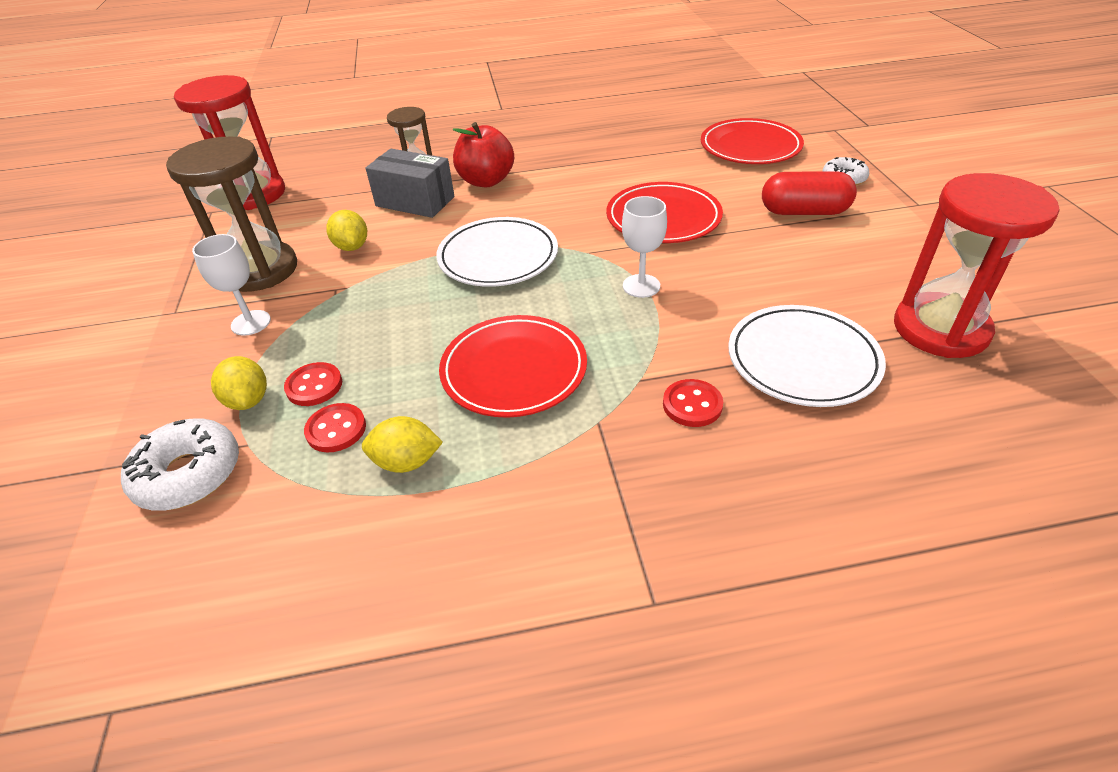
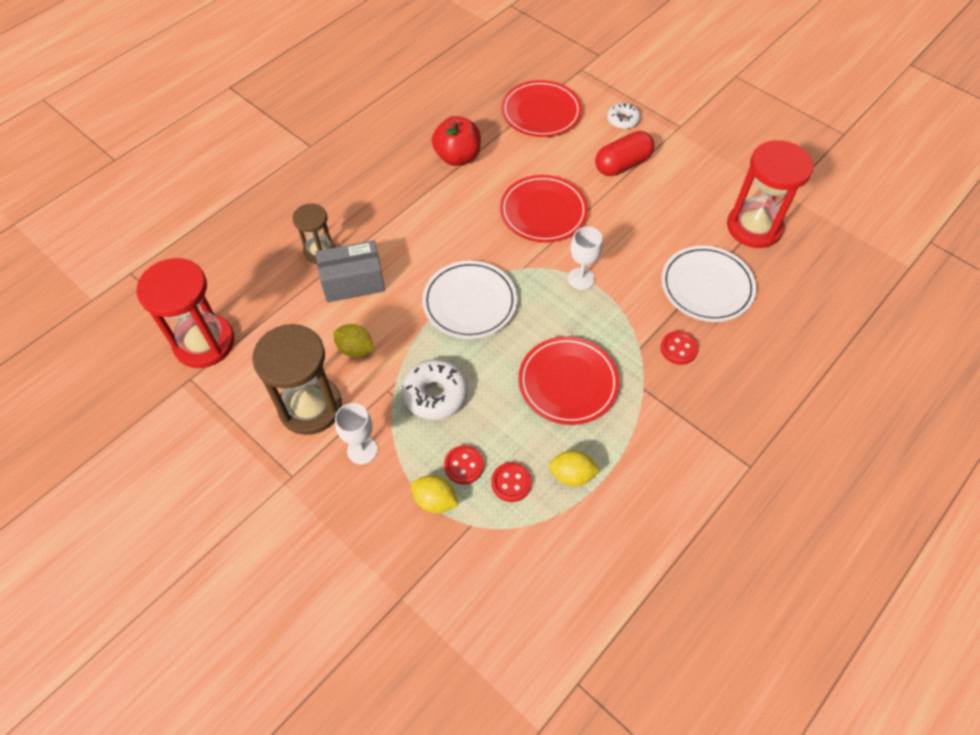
camera: 40 degrees left, 15 degrees up
white donut [121,419,239,511] -> white donut moved to [402,359,468,420]
yellow lemon [362,416,443,473] -> yellow lemon turned 45 degrees clockwise [548,450,600,486]
red apple [453,122,514,187] -> red apple moved to [432,116,481,166]

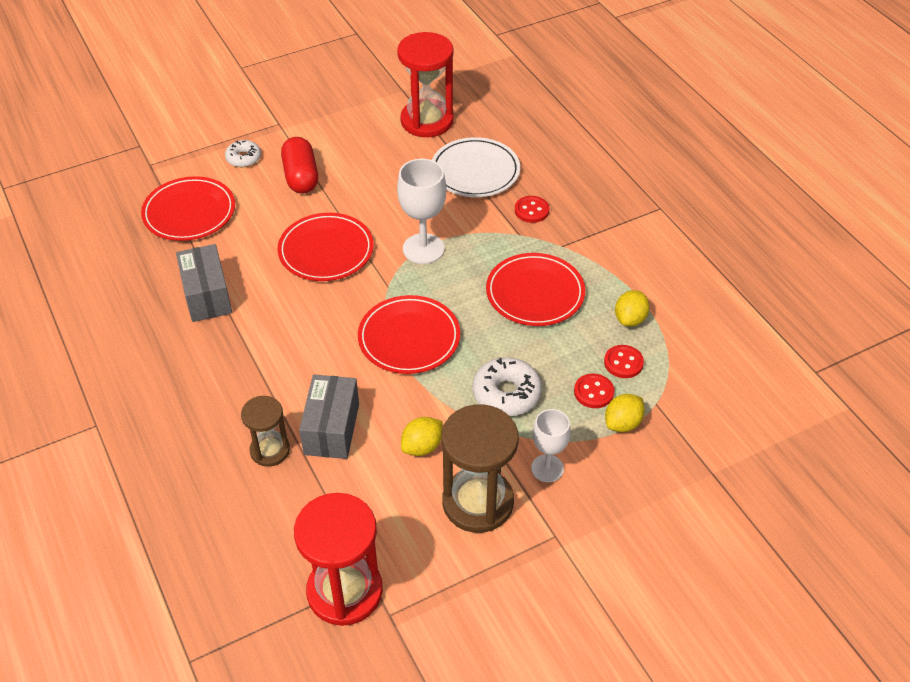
camera: 70 degrees left, 10 degrees down
white plate [422,261,517,339] -> red plate [358,295,461,374]
red apple [432,116,481,166] -> grey box [176,244,232,322]
white goblet [568,227,603,290] -> white goblet [397,159,446,264], size x1.52

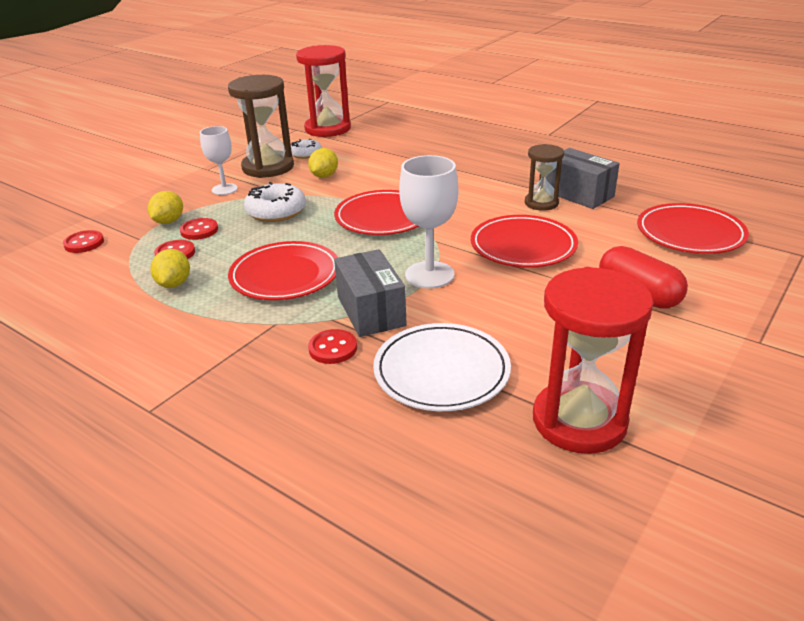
camera: 155 degrees right, 15 degrees down
white donut [225,140,261,167] -> white donut moved to [291,139,322,159]
brown hourglass [241,396,290,467] -> brown hourglass moved to [525,144,564,211]
grey box [299,375,359,459] -> grey box moved to [334,249,407,337]
none -> red button [63,230,104,253]

